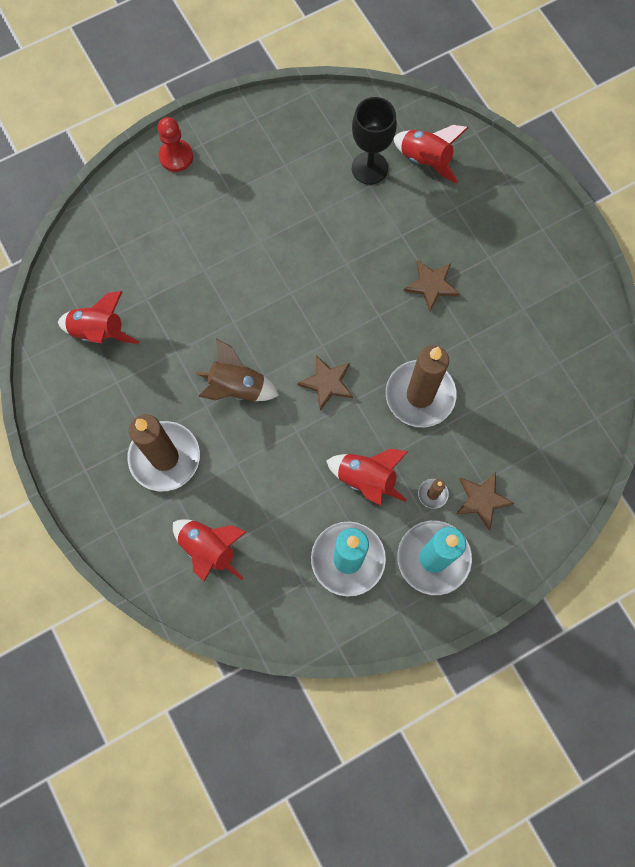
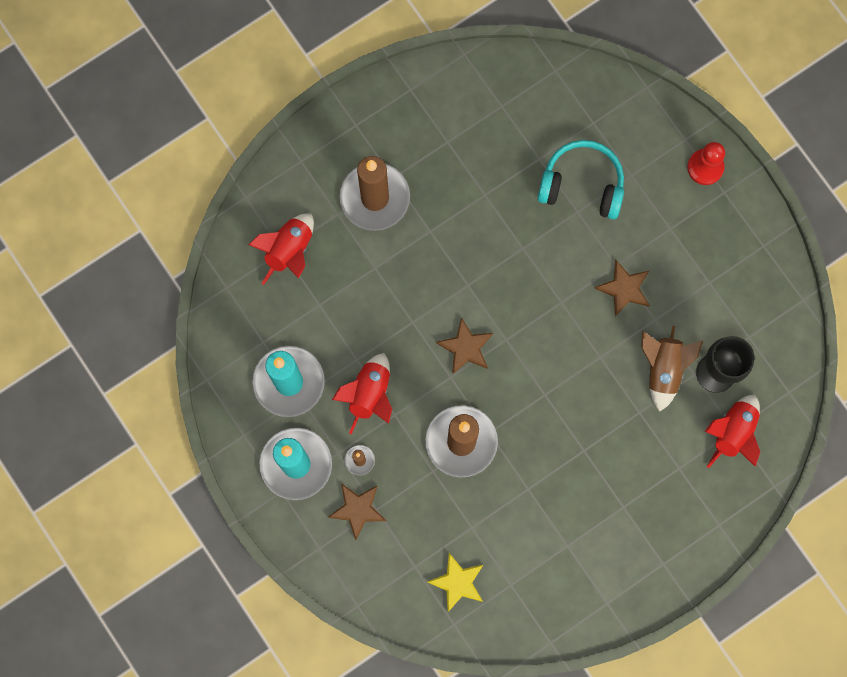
camera: 85 degrees right, 5 degrees up
red rocket [58,291,139,344] -> none
brown rocket [196,339,279,401] -> brown rocket moved to [641,326,703,411]
brown star [404,260,460,312] -> brown star moved to [594,260,650,317]
none -> yellow star [428,553,483,612]
none -> turquoise headphones [538,140,624,220]

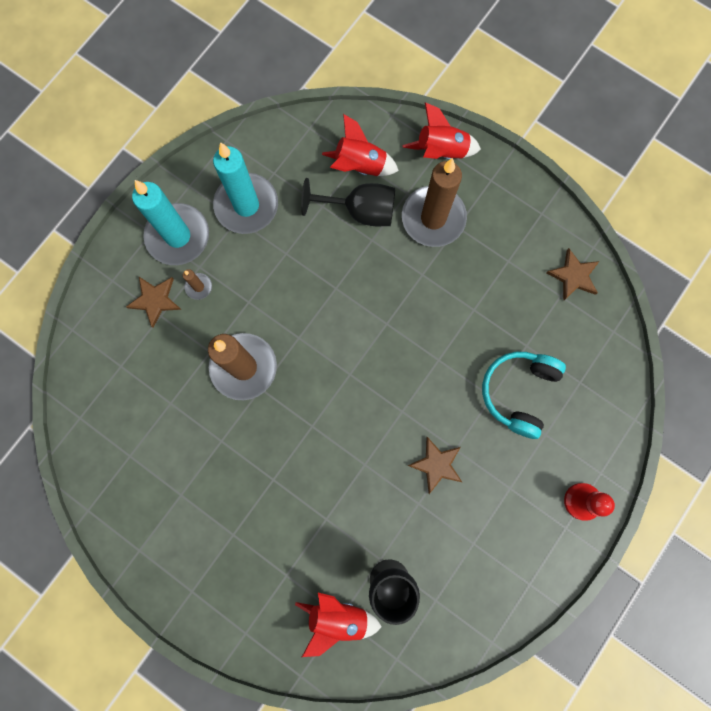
camera: 70 degrees right, 0 degrees up
red rocket [332,353,392,434] -> red rocket moved to [403,102,481,160]
yellow star [428,553,483,612] -> none
brown star [436,317,493,374] -> brown star moved to [546,248,600,301]
turquoise headphones [538,140,624,220] -> turquoise headphones turned 150 degrees counterclockwise [482,352,566,439]
brown rocket [641,326,703,411] -> none
none -> black goblet [301,178,395,226]

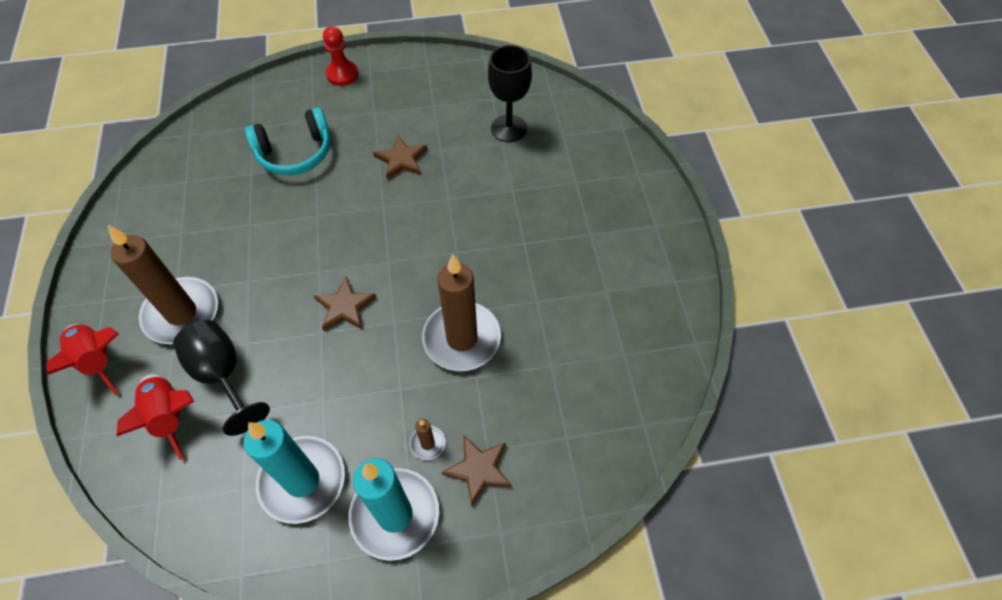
camera: 135 degrees left, 20 degrees down
red rocket [295,593,382,657] -> none
brown star [546,248,600,301] -> brown star moved to [314,276,377,331]

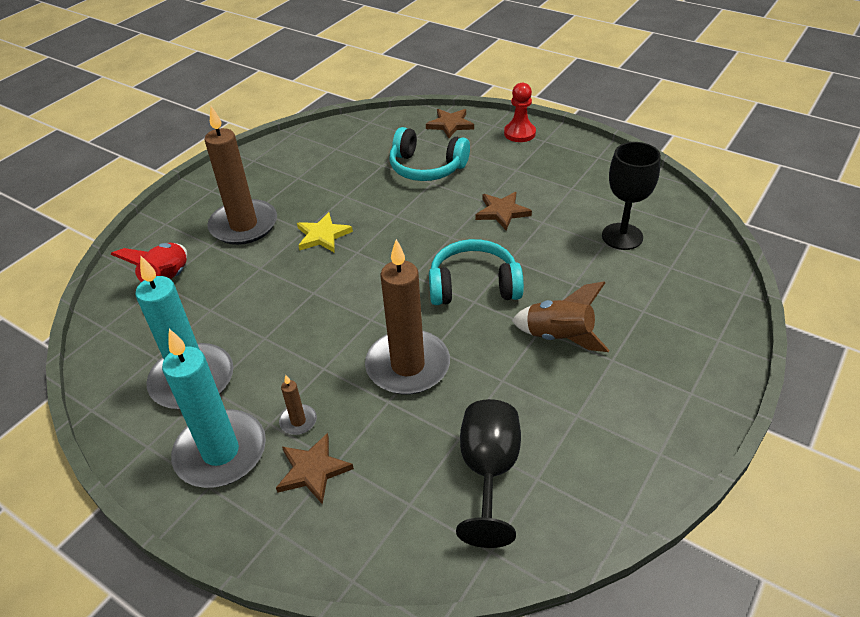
camera: 45 degrees right, 15 degrees down
red rocket [46,324,119,395] -> none
black goblet [173,320,270,436] -> black goblet moved to [456,399,521,548]
brown star [314,276,377,331] -> brown star moved to [426,109,474,138]
none -> yellow star [297,212,353,253]
none -> turquoise headphones [429,239,524,305]
none -> brown rocket [512,281,609,352]

